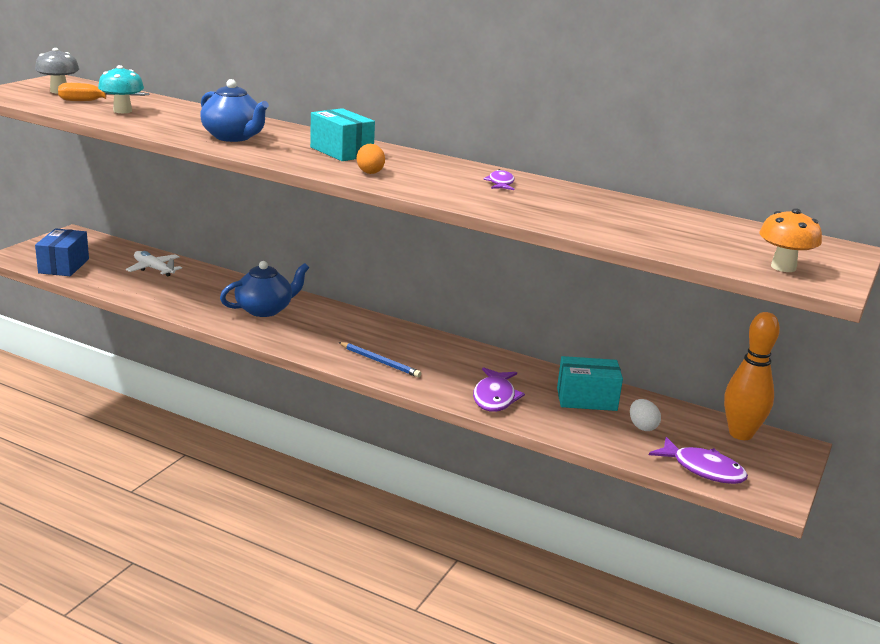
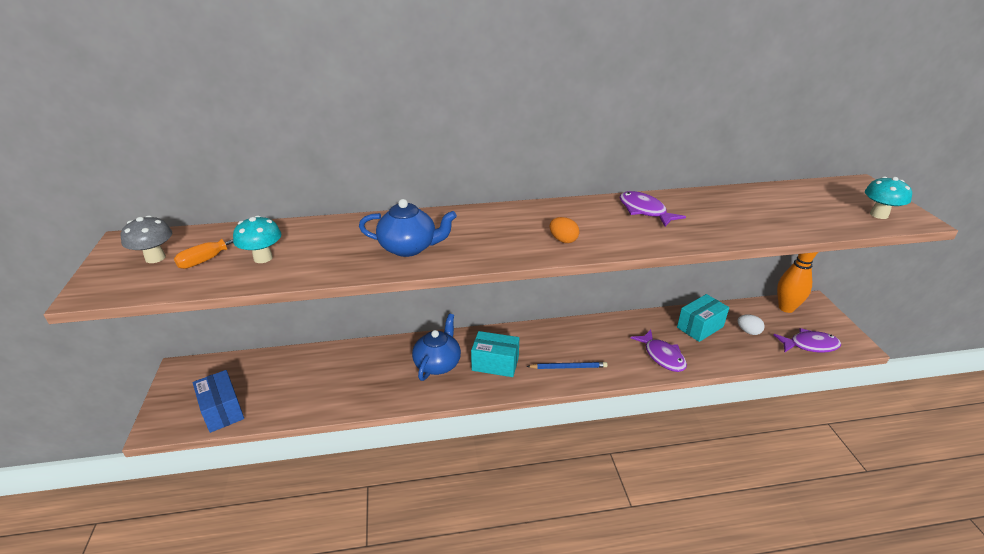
camera: 35 degrees left, 10 degrees up
white plane [126,251,182,276] -> none
turquoise box [310,108,375,161] -> turquoise box moved to [471,331,519,377]
purple fish [483,169,515,190] -> purple fish [620,191,686,227], size x1.68
orange mushroom [760,208,822,272] -> turquoise mushroom [865,176,912,219]

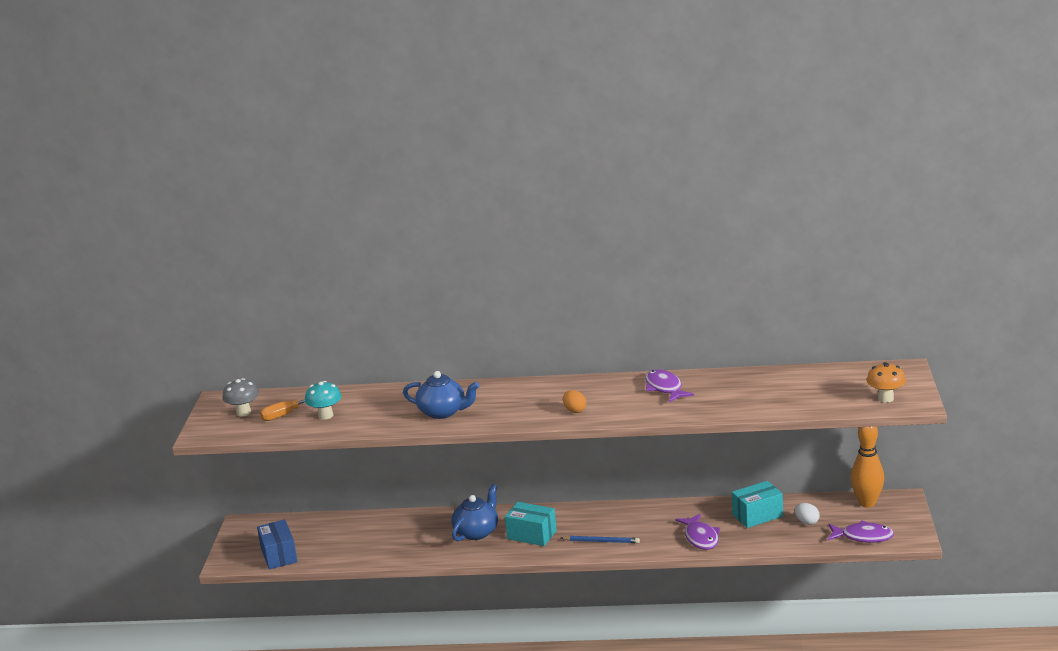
camera: 15 degrees right, 10 degrees down
turquoise mushroom [865,176,912,219] -> orange mushroom [867,362,906,402]

